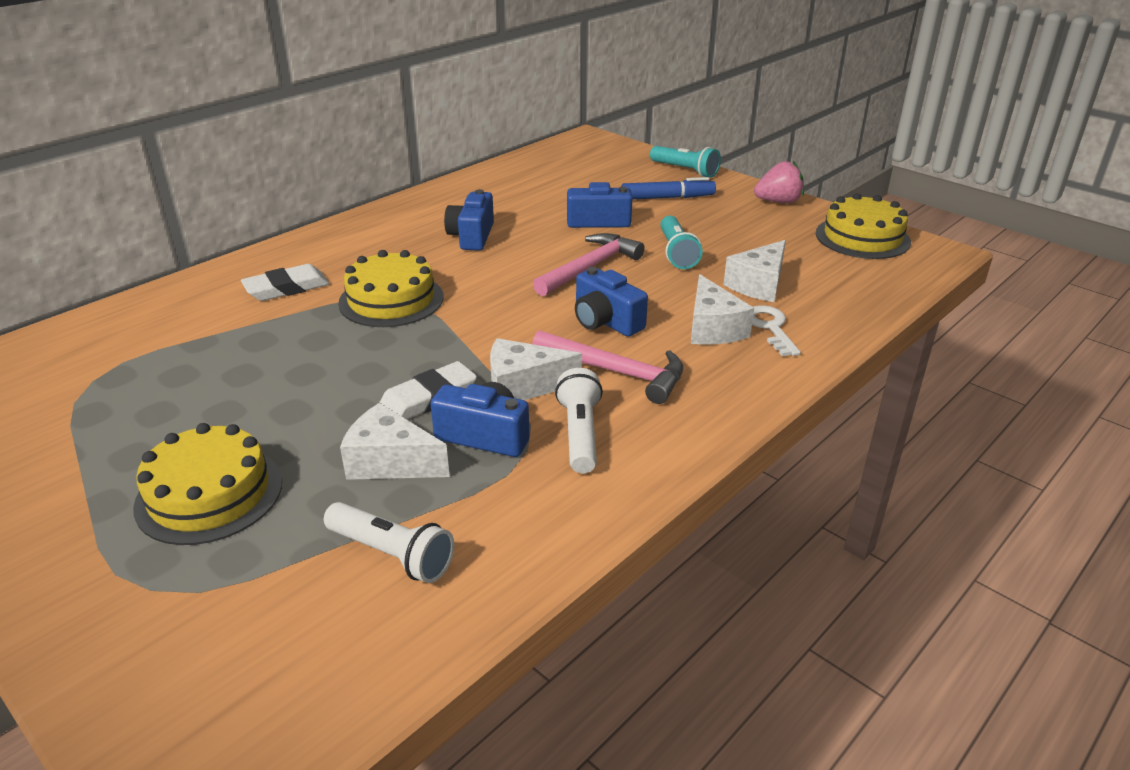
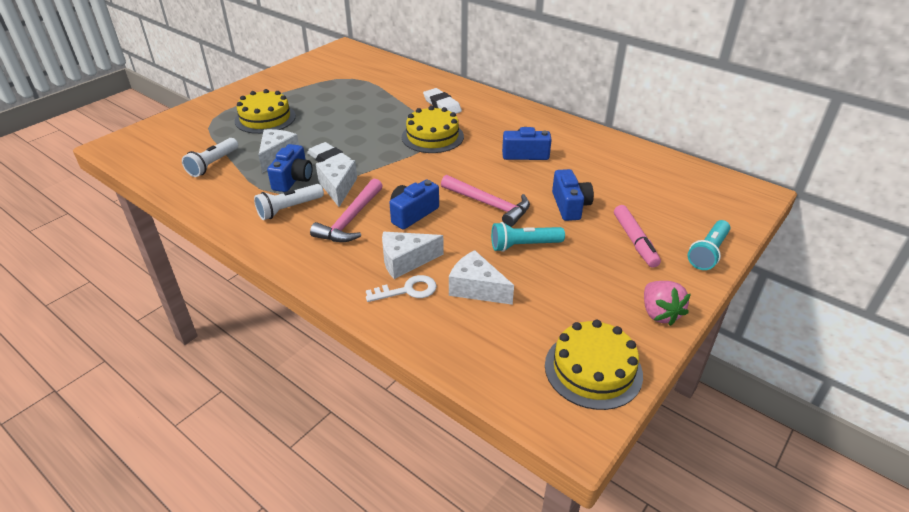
camera: 85 degrees right, 5 degrees up
white flashlight [555,368,603,473] -> white flashlight turned 150 degrees clockwise [254,184,324,220]
blue marker [621,177,716,199] -> pink marker [614,205,661,268]

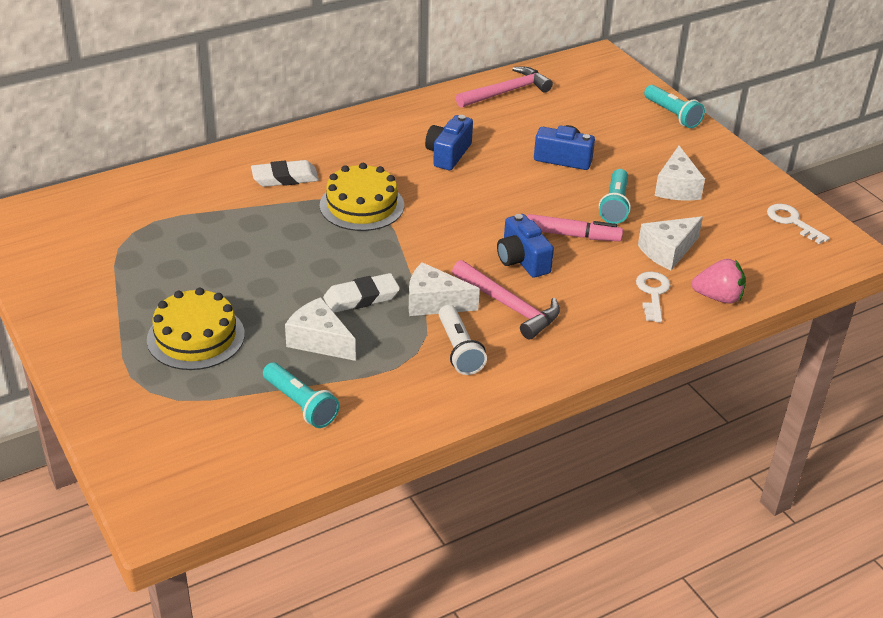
camera: 70 degrees left, 0 degrees up
white flashlight [182,138,238,177] -> turquoise flashlight [263,362,339,428]
blue camera [267,144,313,192] -> none
white cheese [382,232,444,279] -> white cheese moved to [655,146,705,201]
pink hammer [441,175,530,227] -> pink hammer moved to [456,67,553,108]
yellow cake [545,320,643,410] -> white key [767,204,830,244]
pink marker [614,205,661,268] -> pink marker moved to [527,214,623,241]
pink strawberry [644,281,691,326] -> pink strawberry moved to [691,259,746,304]

